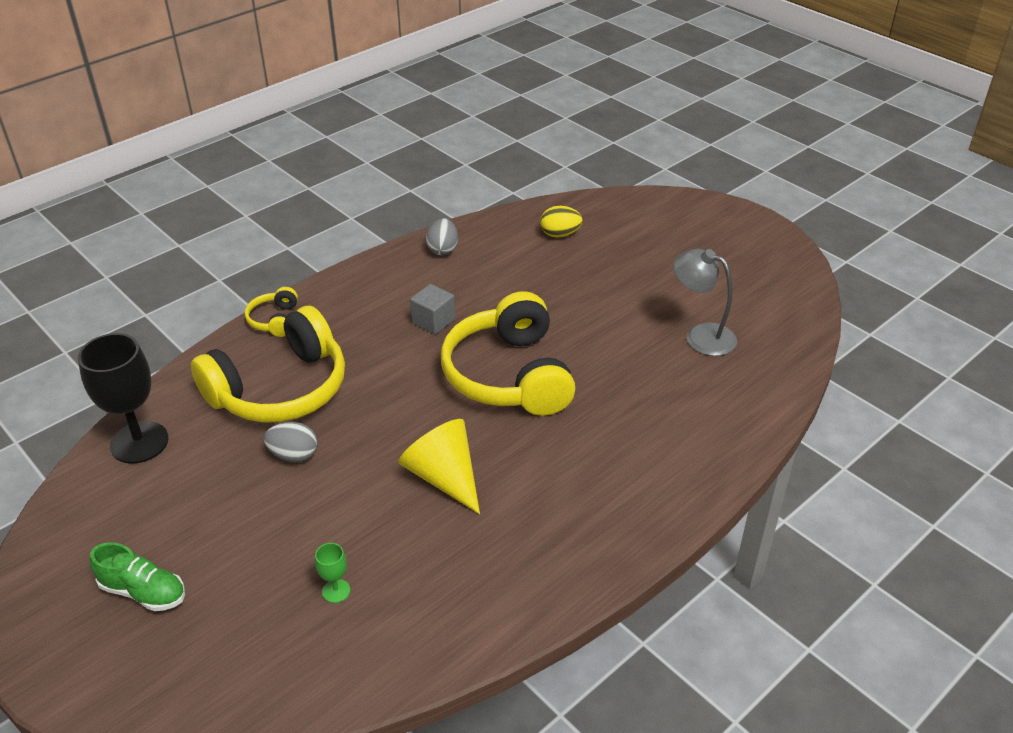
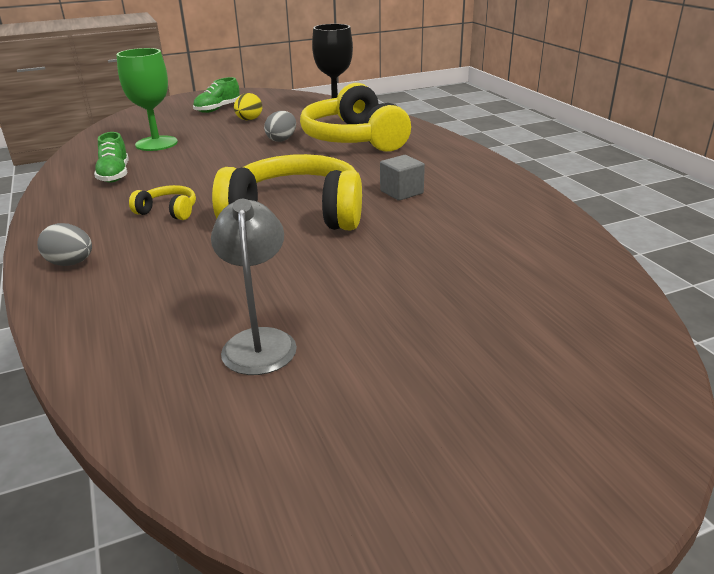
camera: 110 degrees right, 10 degrees down
yellow headphones [245,287,298,337] -> yellow headphones moved to [129,185,196,220]
green goblet [315,543,350,603] -> green goblet [116,48,178,151], size x2.31
yellow cone [398,419,480,514] -> none
grey egg [426,218,458,256] -> grey egg moved to [37,223,92,266]
yellow egg [540,206,583,238] -> yellow egg moved to [234,93,262,120]
grey lamp [673,249,737,356] -> grey lamp turned 60 degrees counterclockwise [211,199,297,375]
none -> green shoe [94,132,128,183]

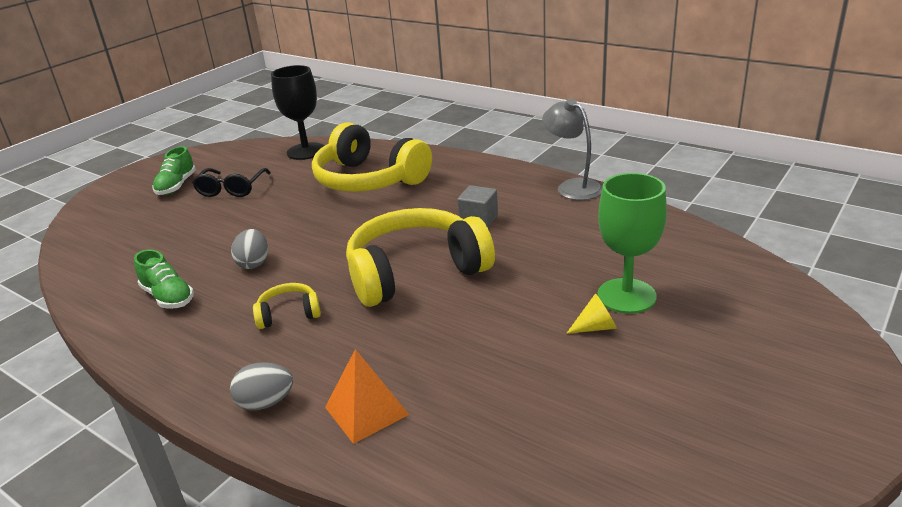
camera: 30 degrees left, 0 degrees up
green goblet [116,48,178,151] -> green goblet moved to [597,173,667,314]
grey lamp [211,199,297,375] -> grey lamp moved to [542,99,602,200]
yellow egg [234,93,262,120] -> black glasses [192,168,271,197]
grey egg [264,111,296,142] -> grey egg moved to [231,229,268,269]
none -> orange pyramid [325,349,409,444]
none -> yellow cone [566,293,617,334]

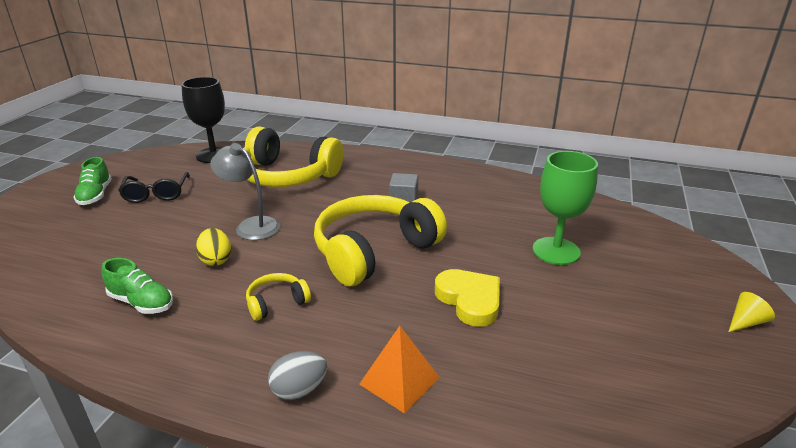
camera: 20 degrees left, 0 degrees up
grey egg [231,229,268,269] -> yellow egg [196,228,231,266]
grey lamp [542,99,602,200] -> grey lamp moved to [210,143,280,240]
yellow cone [566,293,617,334] -> yellow cone moved to [728,292,775,332]
none -> yellow heart [435,269,500,327]

